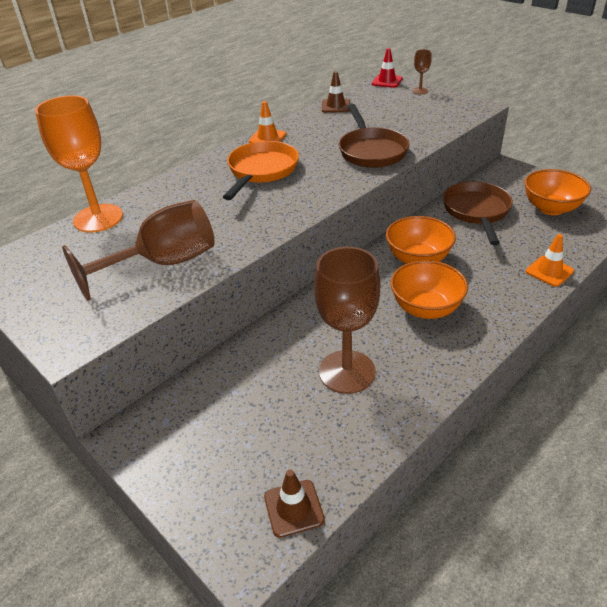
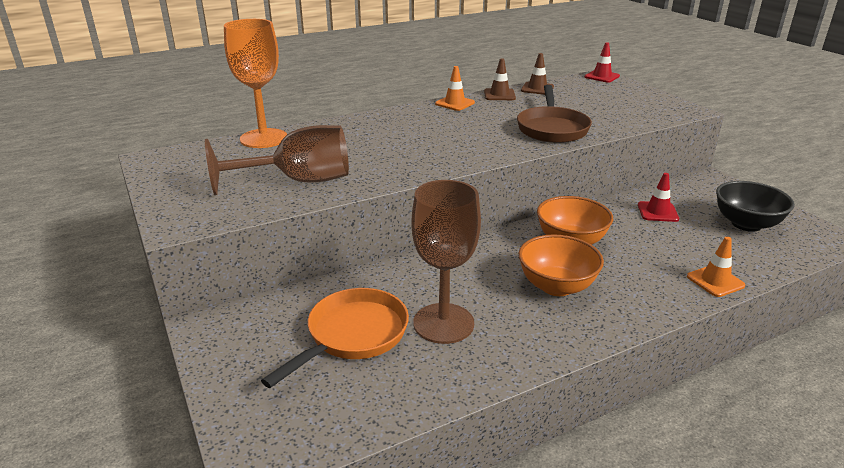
camera: 15 degrees right, 10 degrees down
orange pan [223,141,299,200] -> orange pan moved to [261,288,409,388]
brown traffic cone [264,470,325,538] -> brown traffic cone moved to [484,58,516,100]
brown goblet [412,49,432,94] -> none
brown pan [443,181,513,245] -> red traffic cone [638,173,679,222]
orange bowl [525,169,591,215] -> black bowl [716,181,795,232]

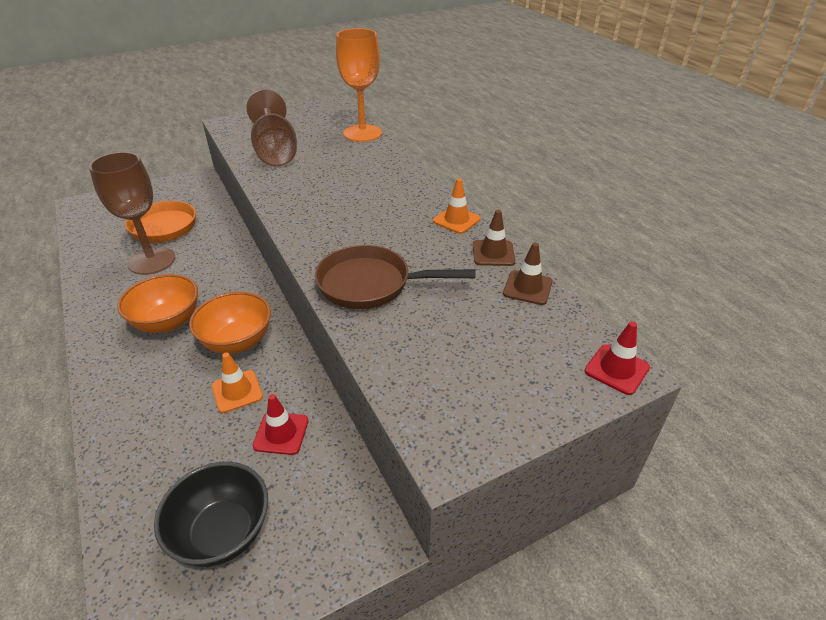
camera: 90 degrees right, 10 degrees up
orange traffic cone [687,237,746,297] -> orange traffic cone moved to [212,352,263,413]

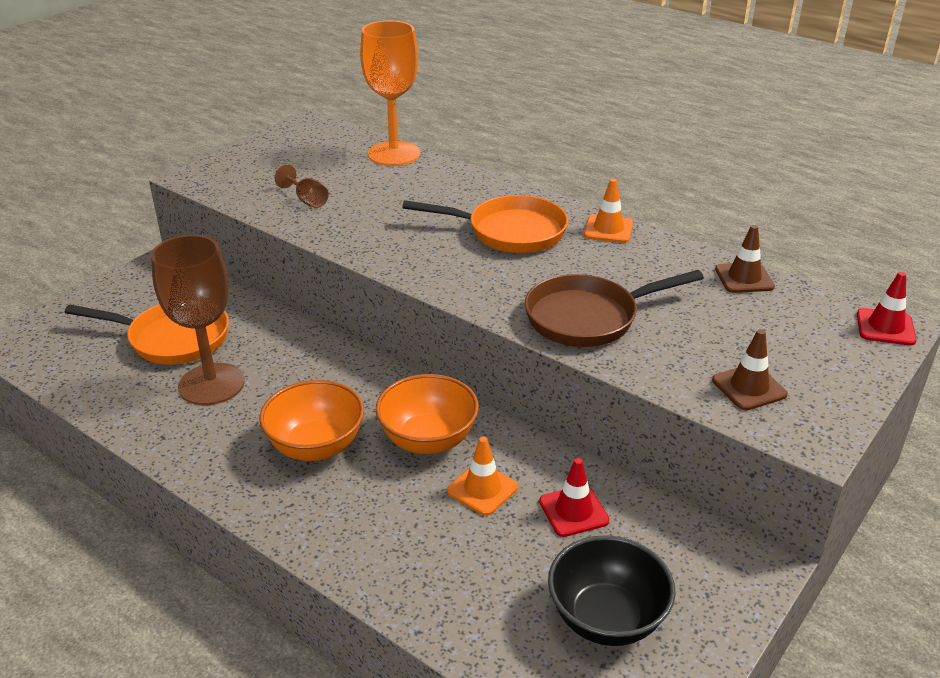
camera: 25 degrees left, 5 degrees down
brown goblet [246,89,297,167] -> brown goblet [275,164,329,208], size x0.44
brown traffic cone [473,210,516,266] -> brown traffic cone moved to [712,329,788,410]
none -> orange pan [402,195,568,253]

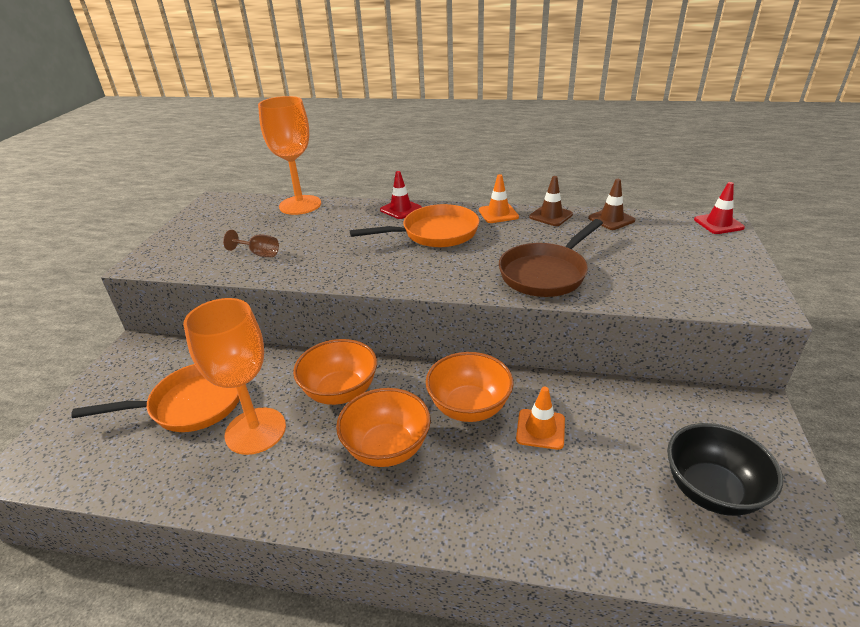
camera: 25 degrees left, 0 degrees up
brown goblet [151,235,245,405] -> orange goblet [183,298,286,455]
red traffic cone [539,458,609,537] -> red traffic cone moved to [380,171,422,219]
brown traffic cone [712,329,788,410] -> brown traffic cone moved to [529,176,573,226]
none -> orange bowl [293,339,377,405]

